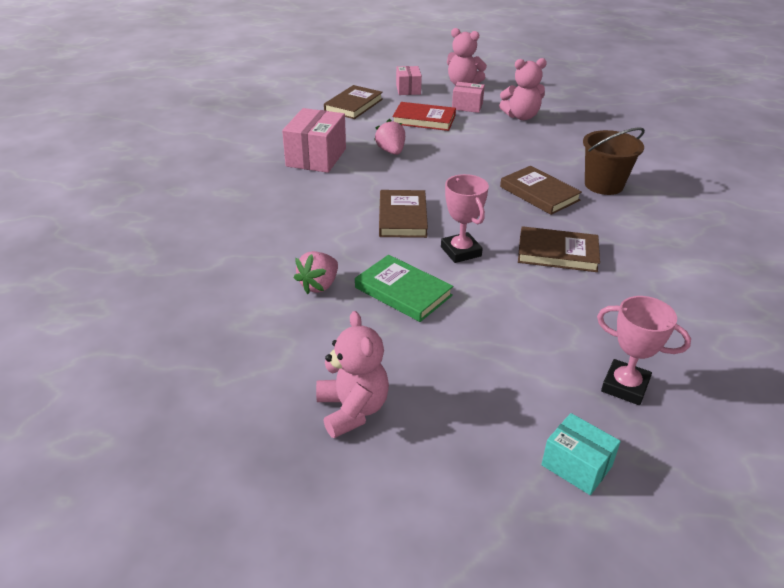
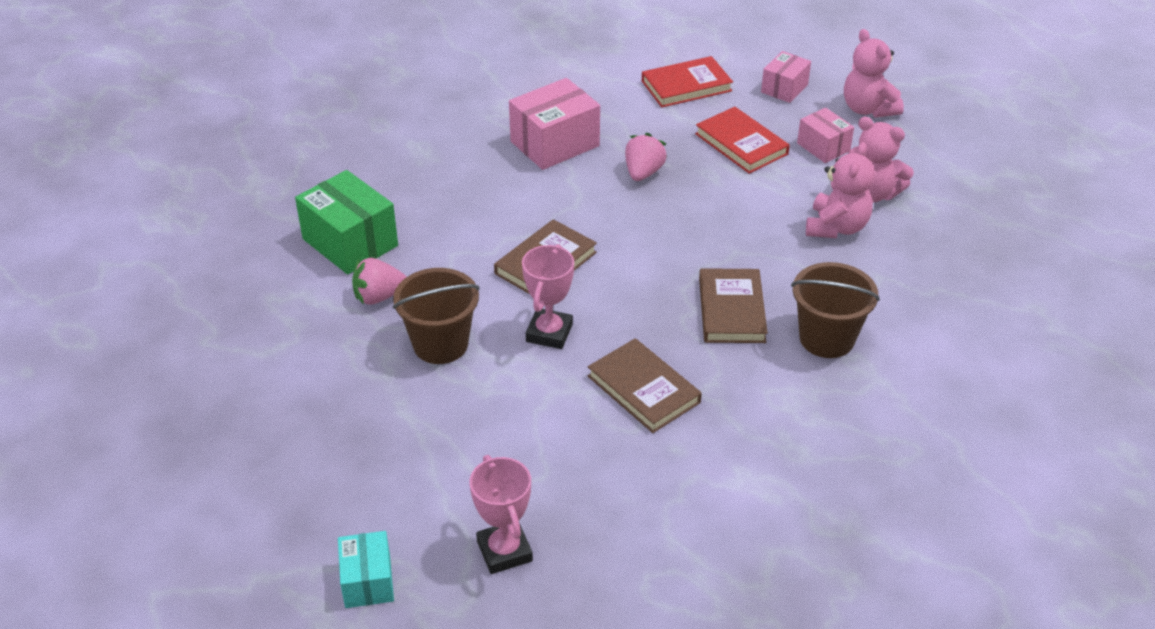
camera: 40 degrees right, 5 degrees up
pink teddy bear [316,311,389,438] -> pink teddy bear moved to [806,142,874,238]
brown book [324,85,383,119] -> red book [642,56,733,108]
green book [355,255,453,322] -> brown bucket [393,268,479,364]
none -> green box [295,170,398,275]

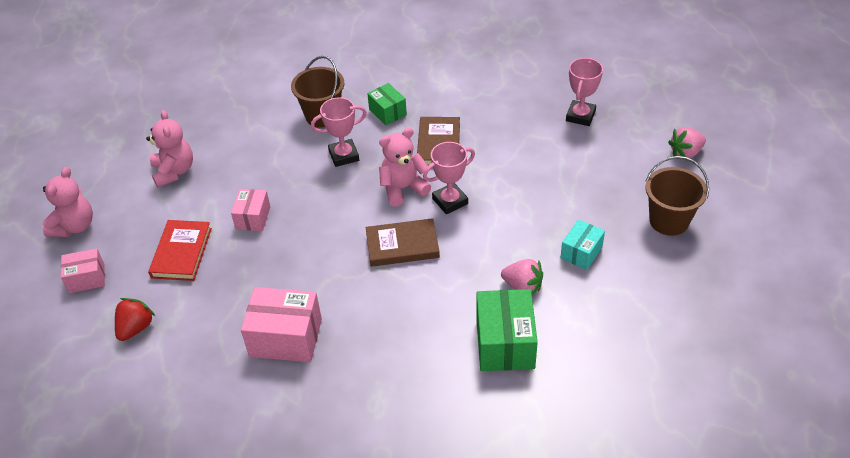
camera: 135 degrees left, 5 degrees up
turquoise box [338,531,394,608] -> turquoise box moved to [560,219,605,270]
brown bucket [393,268,479,364] -> brown bucket moved to [646,156,709,236]
pink strawberry [625,133,667,181] -> pink strawberry moved to [668,127,706,158]
red book [642,56,733,108] -> red strawberry [115,298,155,341]
brown book [699,268,768,343] -> pink trophy [311,97,367,167]
pink box [797,108,854,163] -> pink box moved to [231,189,270,231]
pink teddy bear [806,142,874,238] -> pink teddy bear moved to [379,128,431,207]
none -> green box [367,83,407,125]

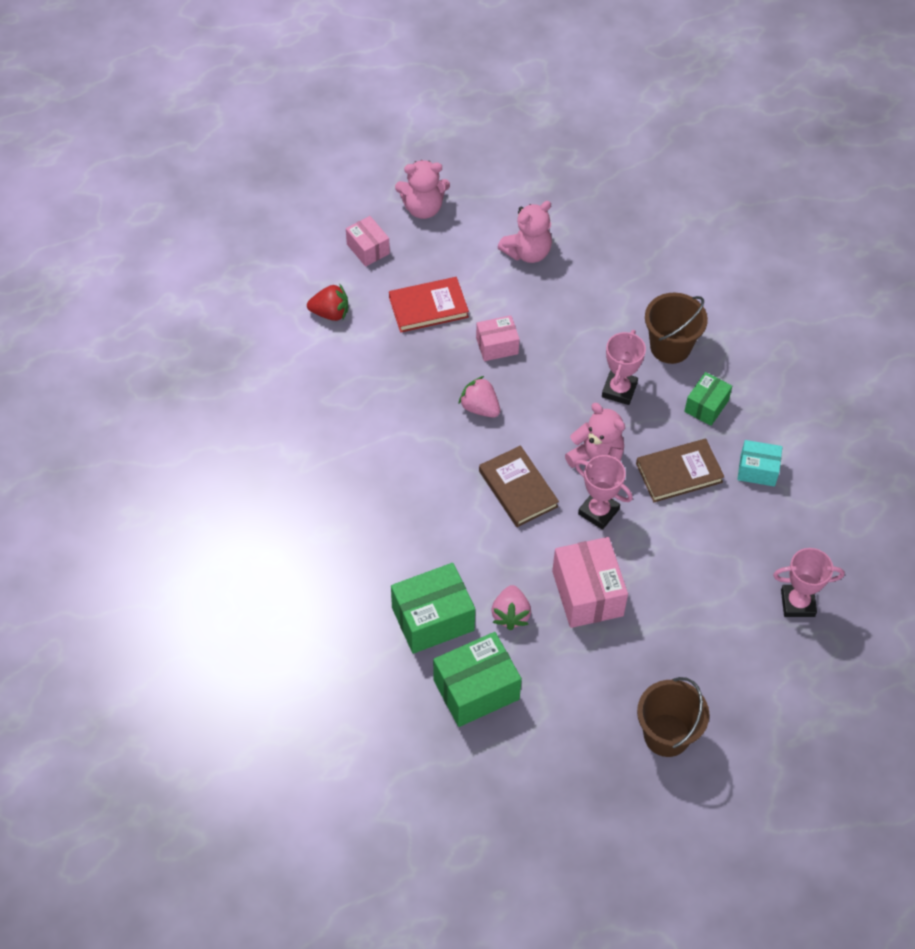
camera: 65 degrees right, 10 degrees up
pink box [241,287,322,362] -> pink box moved to [552,537,628,628]
pink trophy [311,97,367,167] -> pink trophy turned 60 degrees clockwise [602,330,646,405]
turquoise box [560,219,605,270] -> turquoise box moved to [737,440,782,487]
pink strawberry [668,127,706,158] -> pink strawberry moved to [458,376,500,418]
none -> green box [433,632,522,727]

